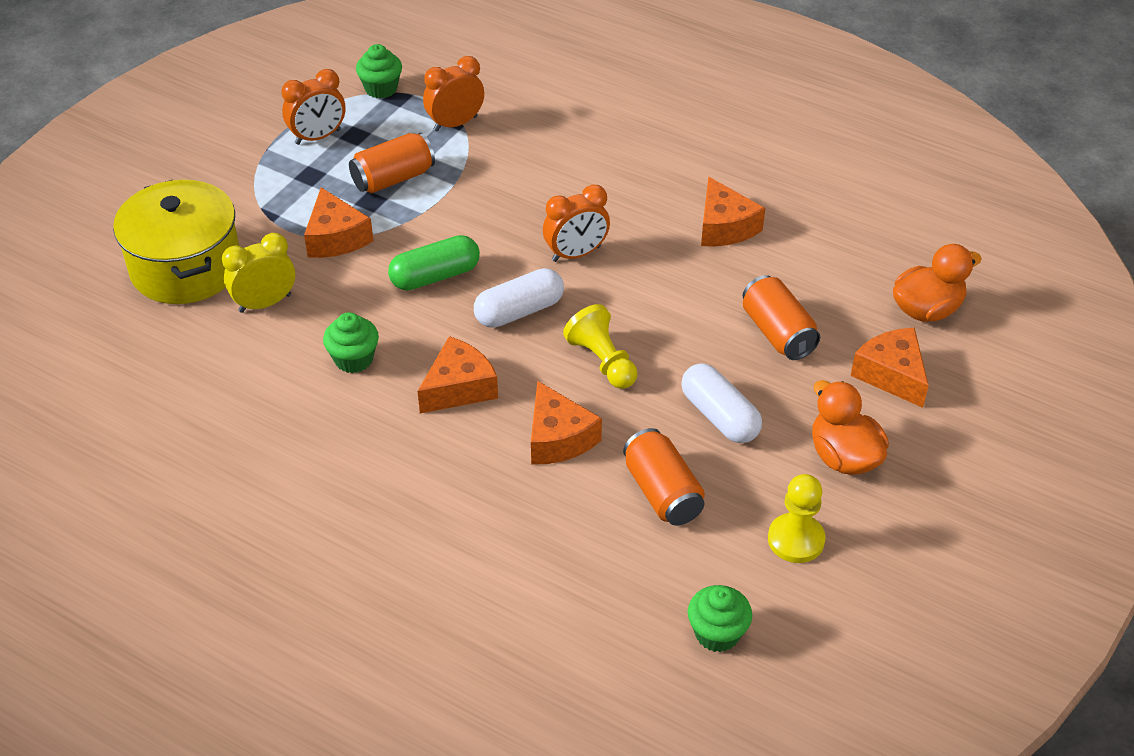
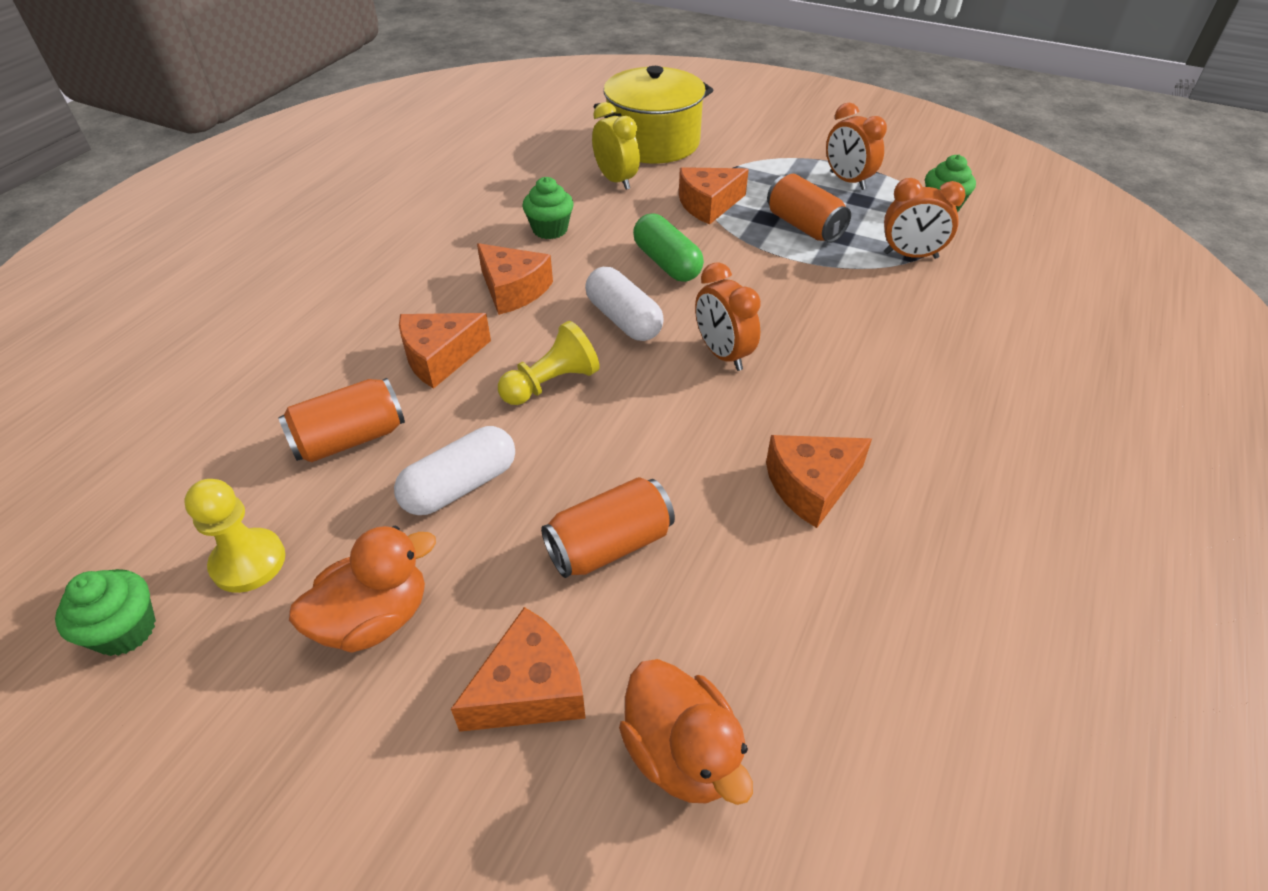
camera: 85 degrees right, 0 degrees up
orange clock [423,56,484,132] -> orange clock turned 135 degrees clockwise [884,178,965,259]
green cupcake [688,585,752,652] -> green cupcake moved to [55,569,156,656]

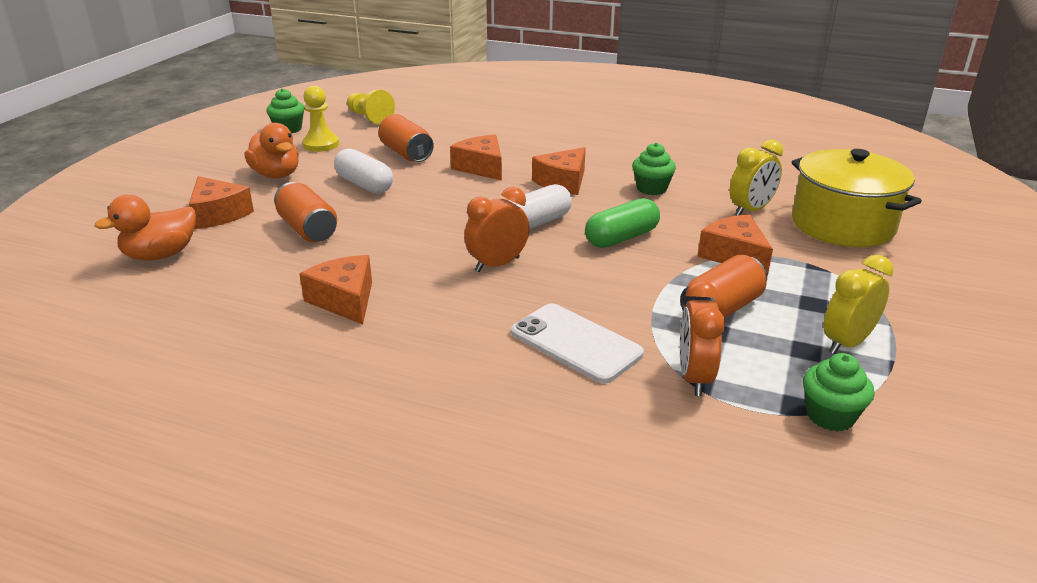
camera: 85 degrees right, 15 degrees down
yellow pawn [498,321,600,405] -> yellow pawn moved to [347,90,395,124]
orange clock [826,103,887,190] -> yellow clock [823,255,894,354]
none -> white phone [511,303,644,383]

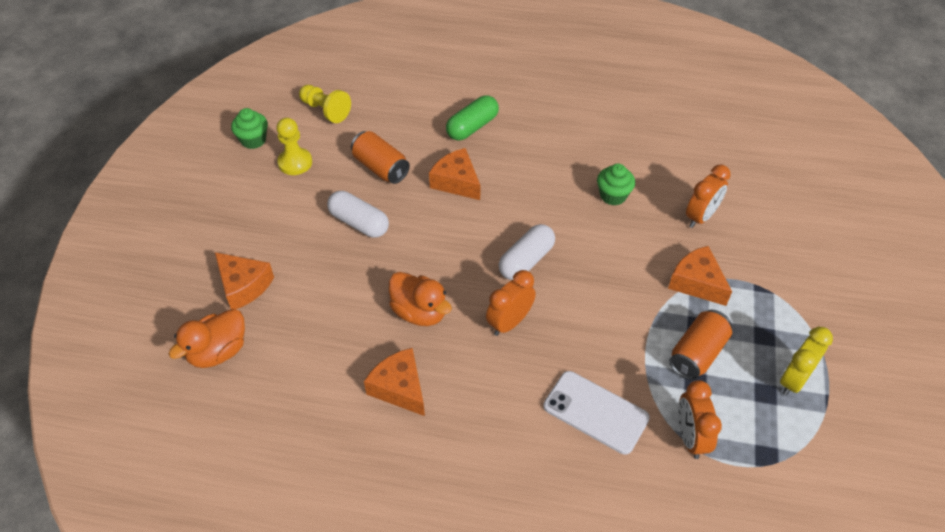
camera: 10 degrees left, 20 degrees up
orange duck [244,123,299,179] -> orange duck moved to [389,272,452,326]
orange can [274,182,337,242] -> none
orange cheese [532,147,586,195] -> none
green capsule [585,198,660,248] -> green capsule moved to [446,95,499,141]
yellow clock [730,139,783,216] -> orange clock [686,164,731,228]
yellow pot [792,149,922,247] -> none
green cupcake [803,353,874,432] -> none

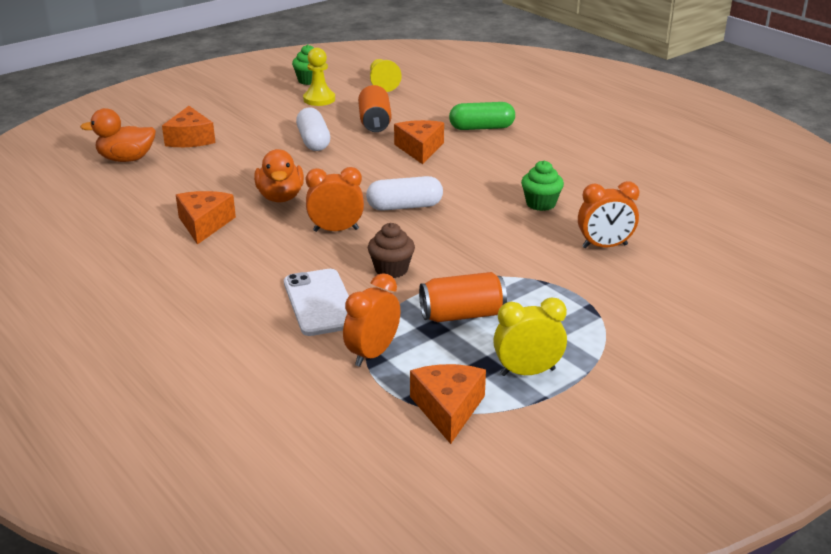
camera: 40 degrees right, 20 degrees down
orange cheese [668,246,732,306] -> orange cheese moved to [410,364,486,444]
none -> brown cupcake [368,223,415,278]

